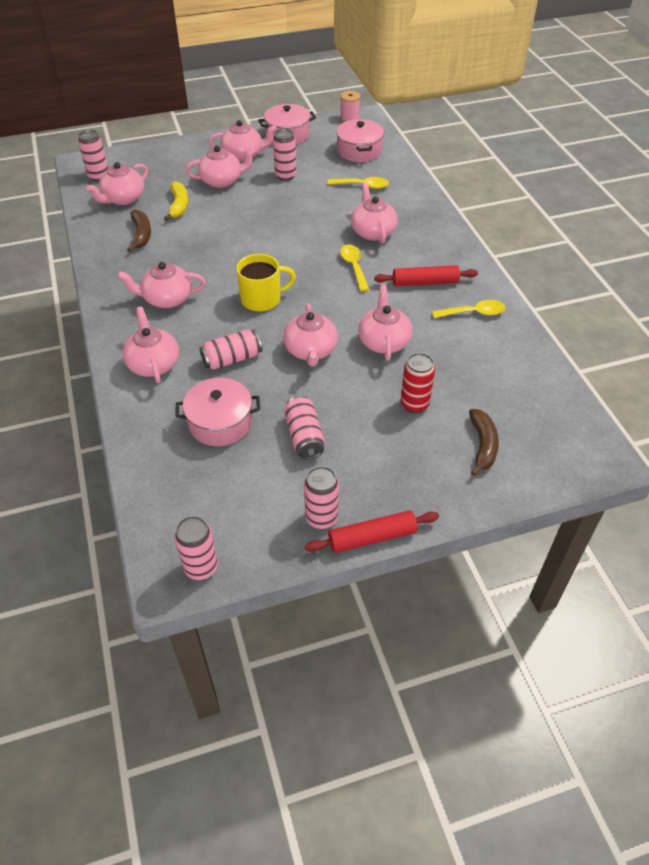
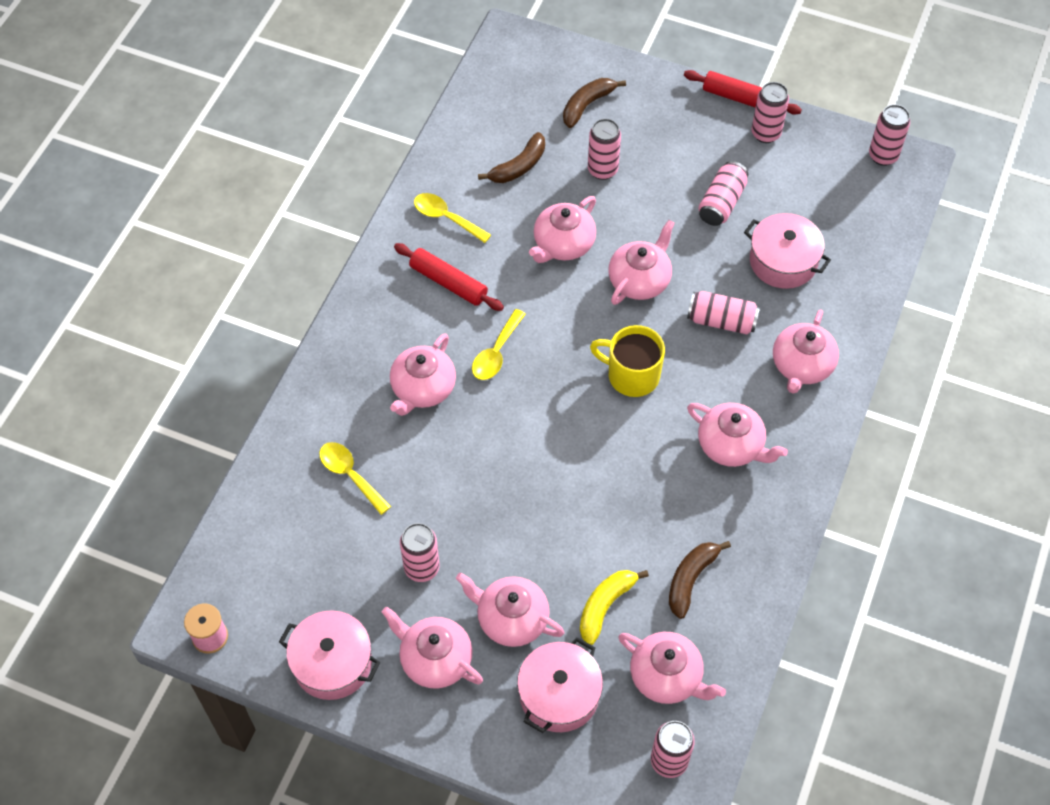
camera: 140 degrees left, 10 degrees up
pink teapot [86,162,148,205] -> pink teapot turned 45 degrees clockwise [618,632,726,704]
pink pot [336,119,384,162] -> pink pot moved to [517,637,603,733]
red can [401,353,435,413] -> pink can [588,119,621,180]
none -> brown banana [478,132,545,183]

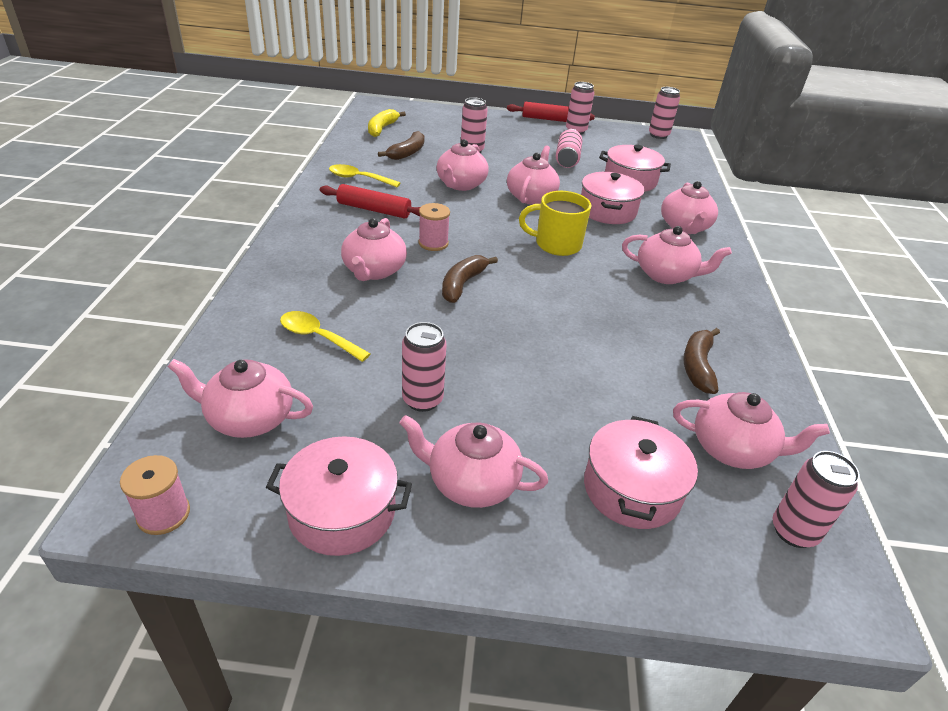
camera: 20 degrees left, 20 degrees down
pink teapot [456,573,564,647] -> pink teapot moved to [168,359,313,438]
yellow spoon [472,309,526,380] -> pink spool [418,203,450,251]
brown banana [563,78,626,128] -> brown banana moved to [442,255,498,303]
yellow banana [580,570,649,645] -> yellow banana moved to [368,109,406,137]
pink can [687,291,760,334] -> pink pot [581,172,645,224]

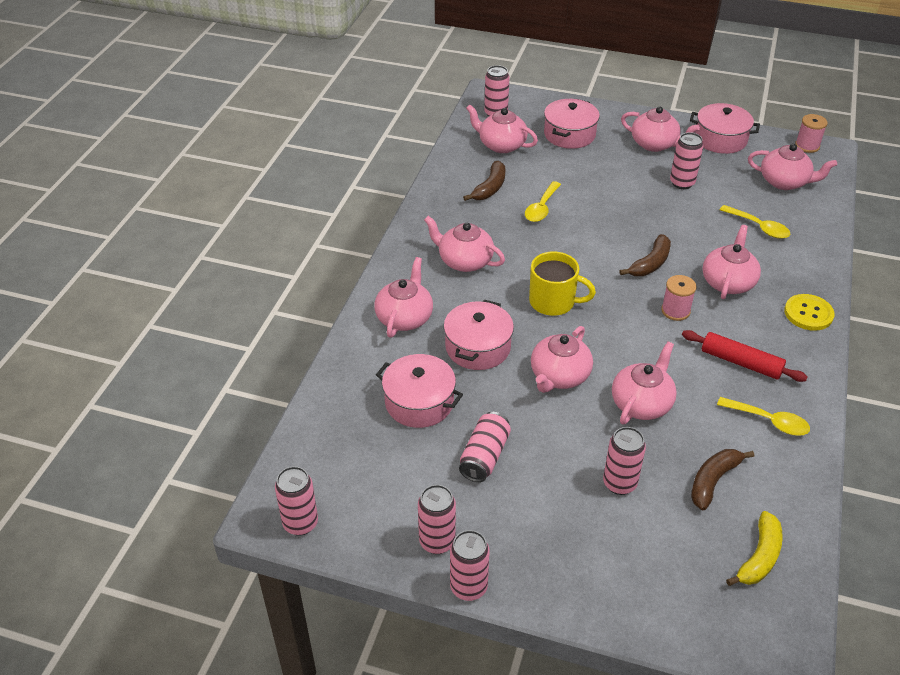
camera: 165 degrees left, 5 degrees up
red rolling pin [507,102,595,122] -> pink can [450,530,490,601]
none -> yellow spoon [525,181,561,222]
none -> yellow button [784,294,835,331]

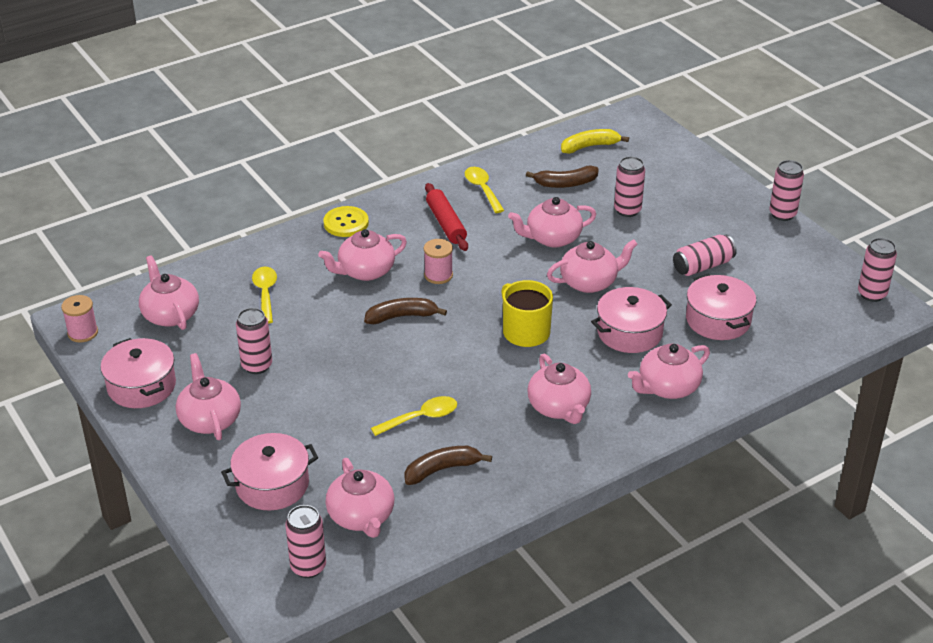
camera: 140 degrees left, 5 degrees down
pink can [418,485,456,554] -> none

